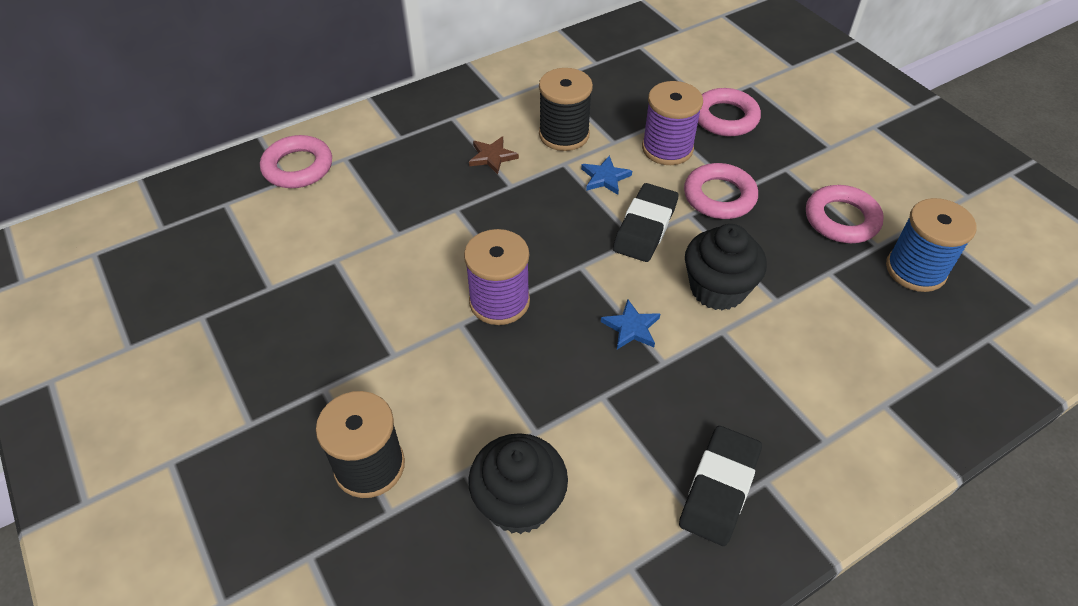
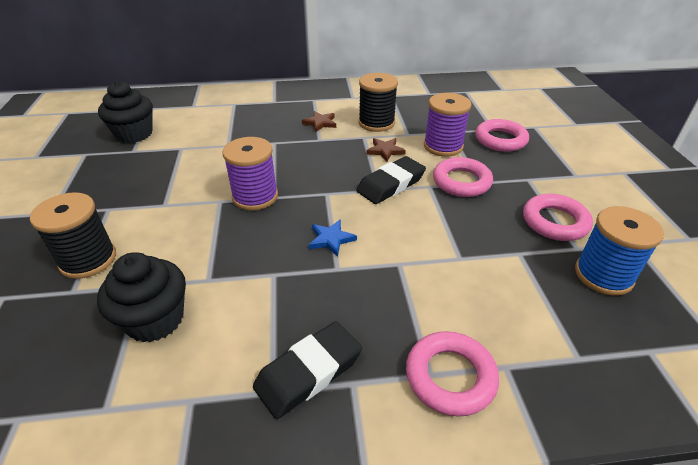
camera: 25 degrees right, 10 degrees down
pink ring [260,135,332,188] -> pink ring moved to [406,331,499,416]
blue star [581,155,632,195] -> brown star [366,138,406,162]
black cupcake [685,224,767,311] -> black cupcake moved to [98,81,153,143]

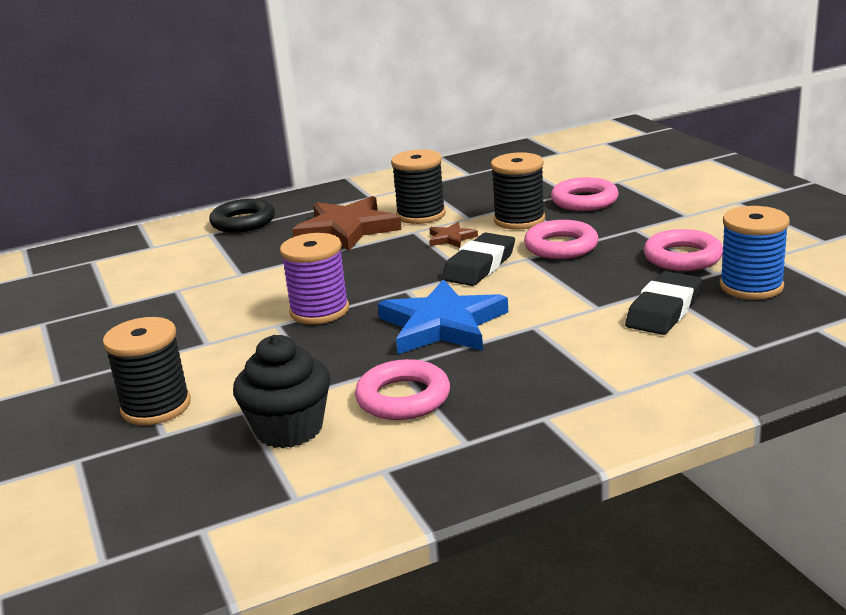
camera: 15 degrees left, 15 degrees down
black cupcake [98,81,153,143] -> none
black eraser [253,321,362,419] -> black eraser moved to [625,271,702,335]
brown star [302,111,336,132] -> brown star [292,196,401,251], size x2.19
blue star [309,219,357,257] -> blue star [378,279,508,354], size x2.19
pink ring [406,331,499,416] -> pink ring moved to [355,359,450,420]
purple spool [424,93,472,157] -> black spool [491,152,545,230]
none -> black ring [209,199,275,233]

